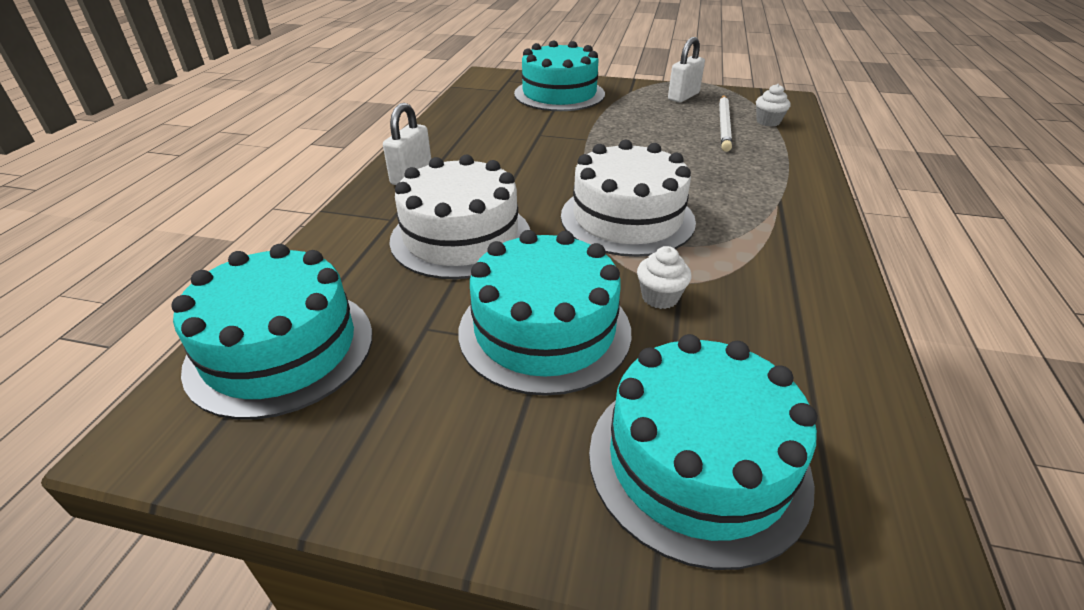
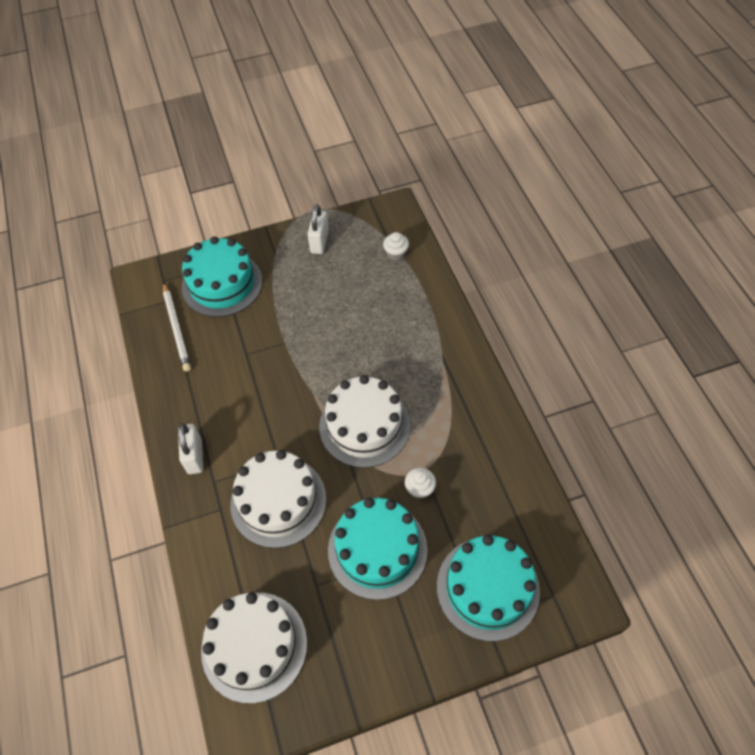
camera: 30 degrees left, 20 degrees up
turquoise cake [171,244,372,420] -> white cake [201,592,307,703]
white pencil [719,95,732,152] -> white pencil moved to [163,283,191,372]

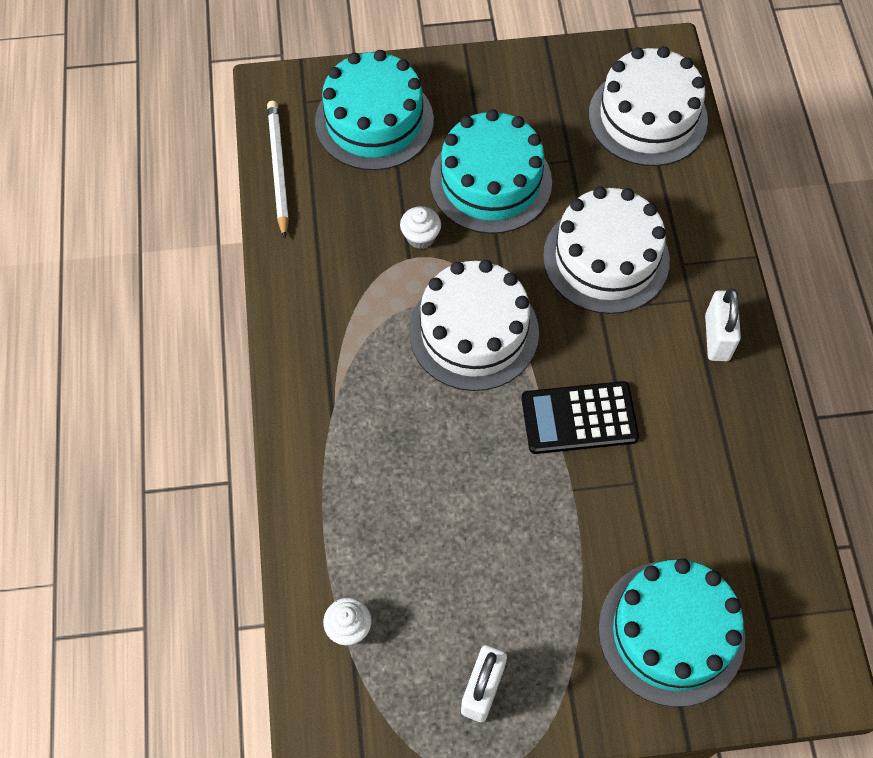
camera: 170 degrees left, 5 degrees up
white pencil [163,283,191,372] -> white pencil moved to [267,101,289,239]
none -> black calculator [521,381,639,454]

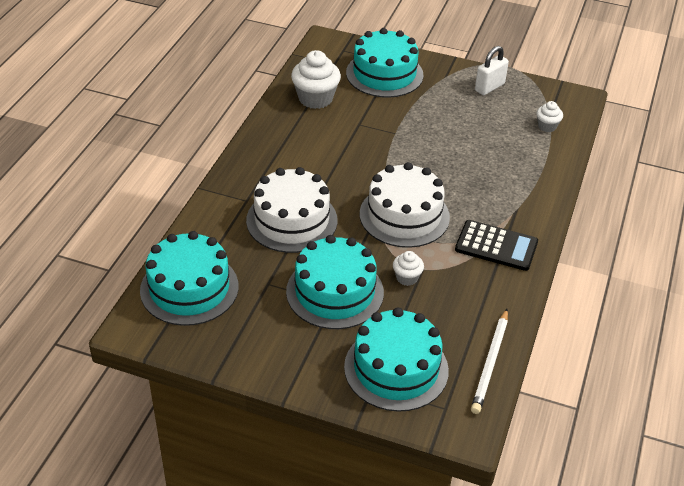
camera: 155 degrees left, 20 degrees down
black calculator [521,381,639,454] -> black calculator moved to [455,220,538,271]
white cake [589,46,708,166] -> turquoise cake [140,231,239,326]
white padlock [705,288,741,361] -> none
none -> white cupcake [291,50,341,109]

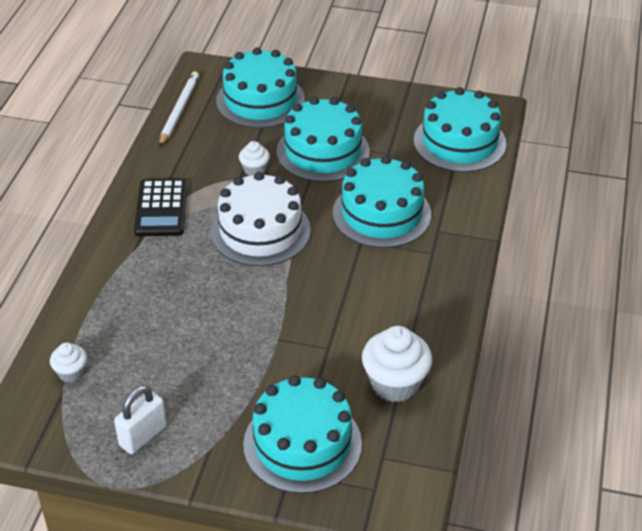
camera: 175 degrees right, 0 degrees up
white cake [246,167,338,253] -> turquoise cake [333,155,431,248]
black calculator [455,220,538,271] -> black calculator turned 105 degrees counterclockwise [134,179,188,236]

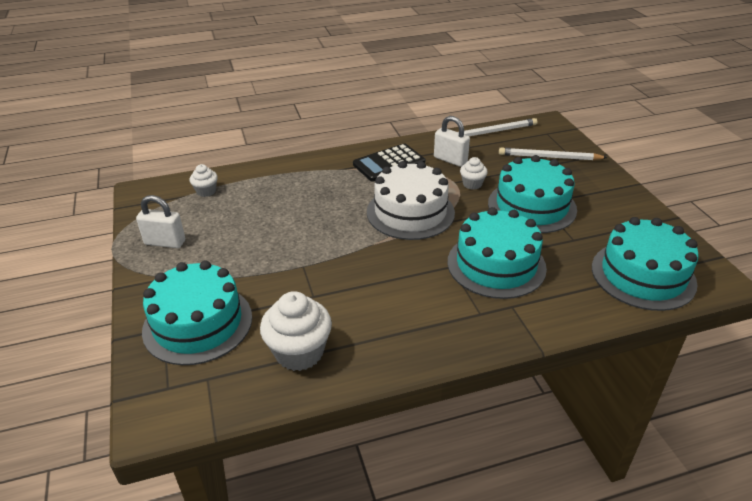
camera: 60 degrees right, 5 degrees down
turquoise cake [216,47,305,128] -> white pencil [499,148,608,160]
none -> white padlock [434,116,470,167]

